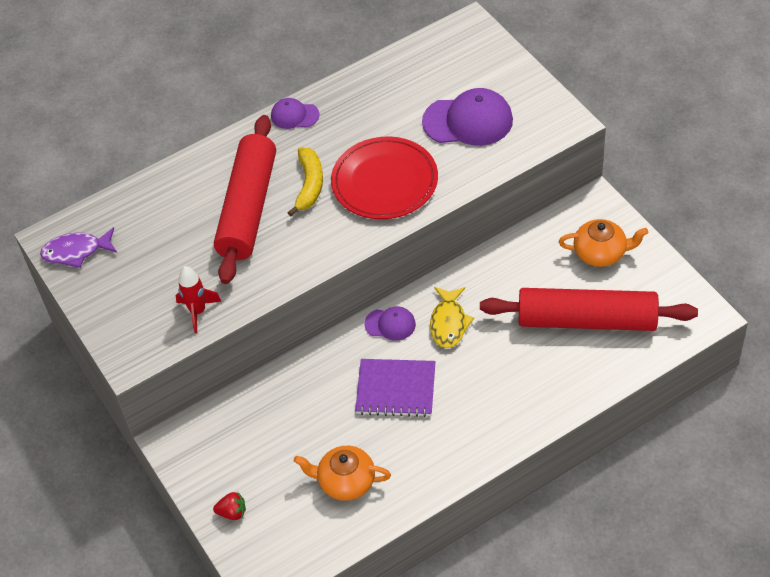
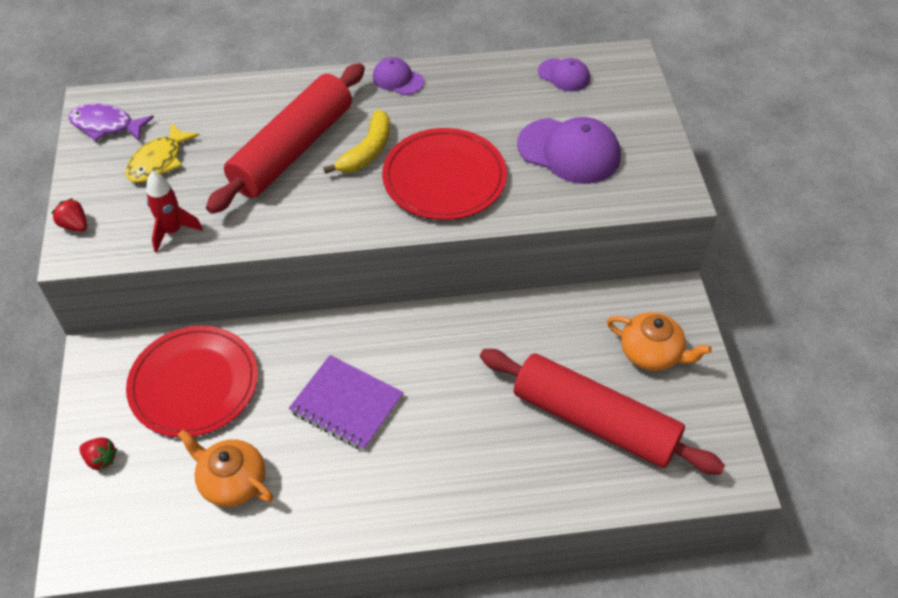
camera: 20 degrees right, 0 degrees up
purple cap [365,306,416,341] -> purple cap moved to [538,58,590,92]
yellow fish [430,287,474,348] -> yellow fish moved to [125,122,200,183]
none -> red strawberry [52,198,87,232]
none -> red plate [126,326,258,437]

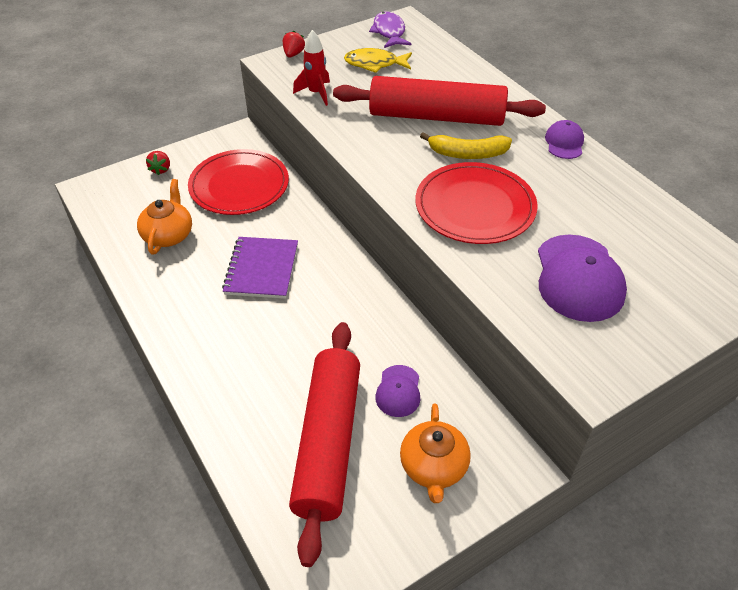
camera: 65 degrees right, 5 degrees down
purple cap [538,58,590,92] -> purple cap moved to [375,365,420,417]

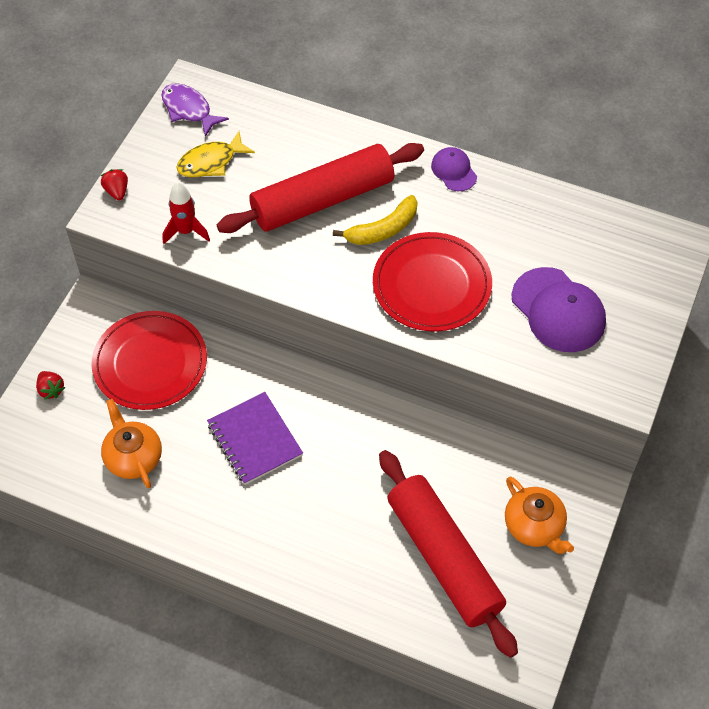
camera: 35 degrees left, 10 degrees up
purple cap [375,365,420,417] -> none

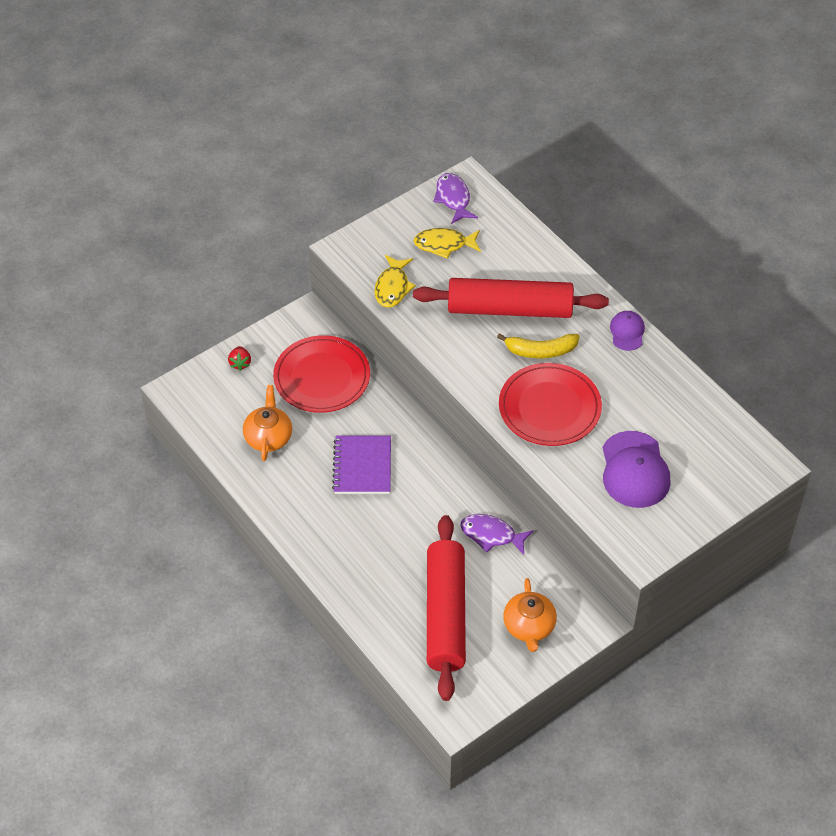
camera: 30 degrees right, 5 degrees down
red strawberry [101,169,128,201] -> none
red rocket [163,182,210,244] -> yellow fish [375,255,416,308]
none -> purple fish [461,514,534,555]

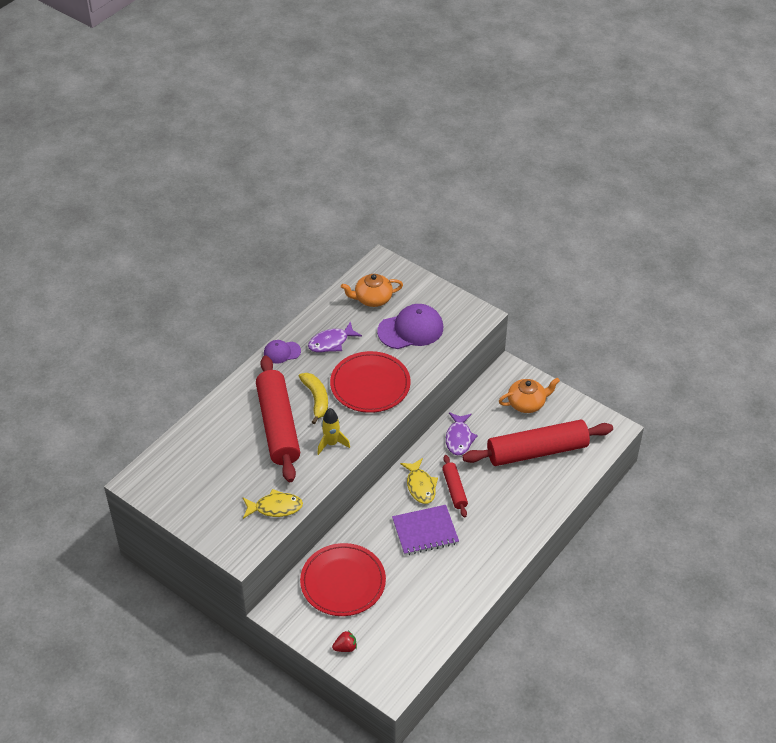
camera: 105 degrees left, 5 degrees down
orange teapot [243,385,292,461] -> orange teapot moved to [341,274,403,307]
yellow fish [414,228,481,259] -> yellow fish moved to [400,458,438,504]
purple fish [433,173,478,224] -> purple fish moved to [308,321,362,352]
none -> yellow rocket [317,408,350,455]
none -> red rolling pin [442,455,468,517]

